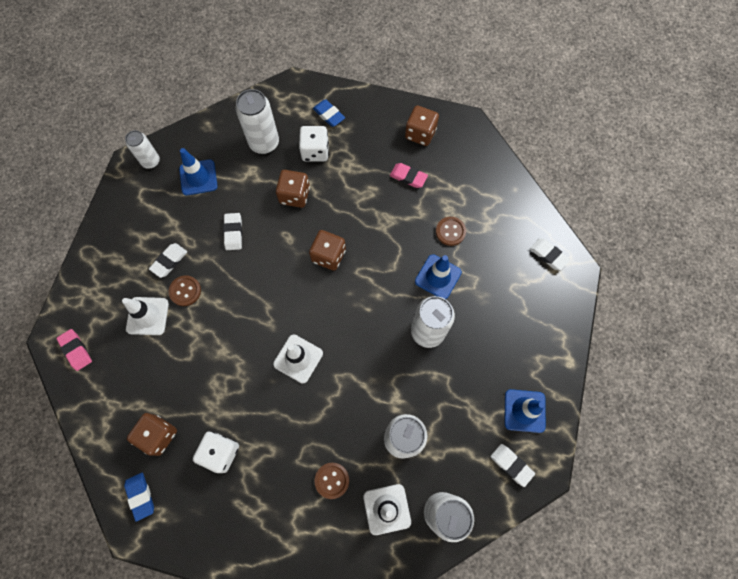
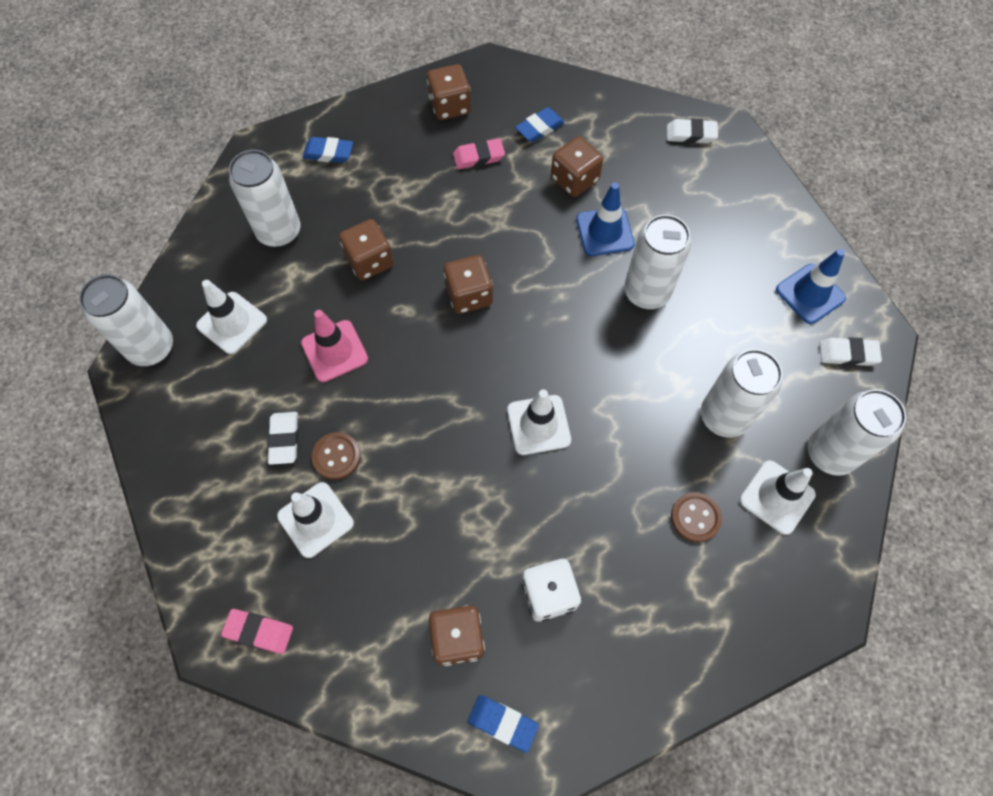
camera: 40 degrees left, 5 degrees down
white can [125,130,160,169] -> white can [79,274,173,366], size x1.60
blue traffic cone [179,148,218,196] -> white traffic cone [196,280,267,354]
white eraser [223,213,242,250] -> pink traffic cone [301,310,368,382]
white dice [299,126,329,161] -> none
brown button [436,217,466,246] -> brown dice [551,136,603,197]
none -> blue eraser [515,107,565,142]

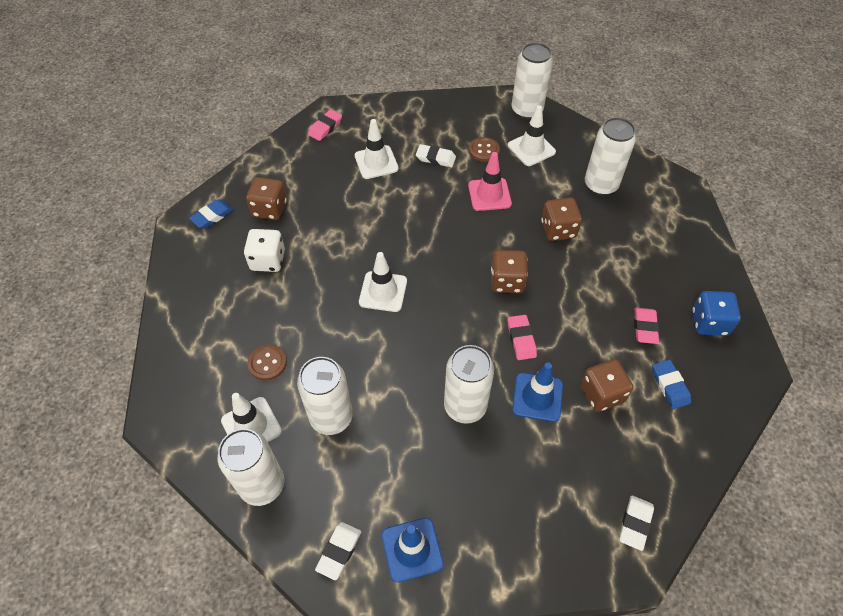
camera: 110 degrees right, 10 degrees down
blue eraser [303,137,353,163] -> none
brown button [312,432,361,480] -> brown button moved to [469,137,500,162]
brown dice [427,64,471,120] -> blue dice [692,291,741,336]
none -> pink eraser [507,315,537,360]

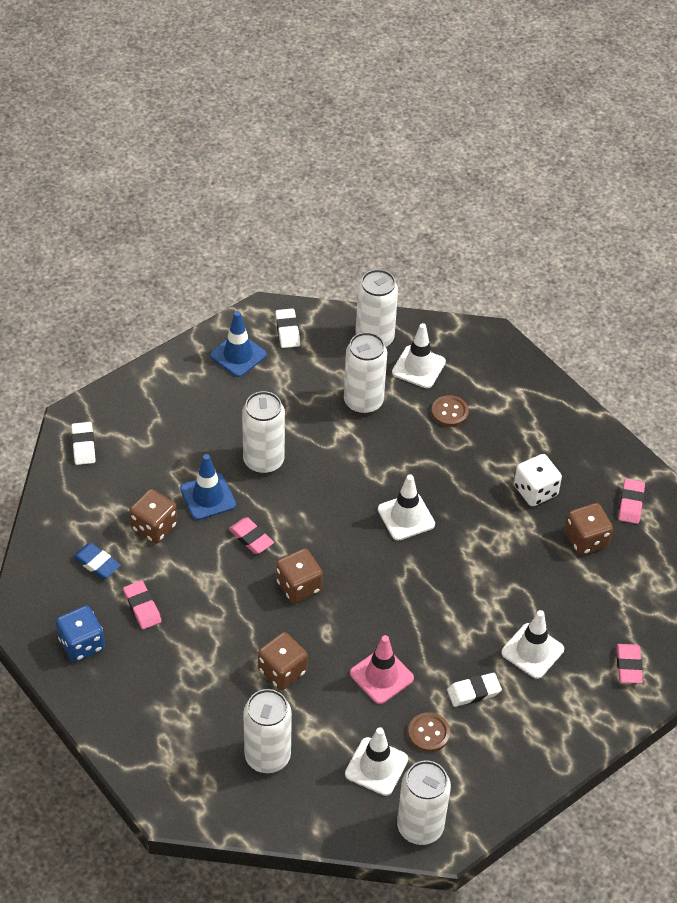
camera: 145 degrees right, 5 degrees down
blue eraser [189,199,233,229] -> pink eraser [618,479,645,524]

